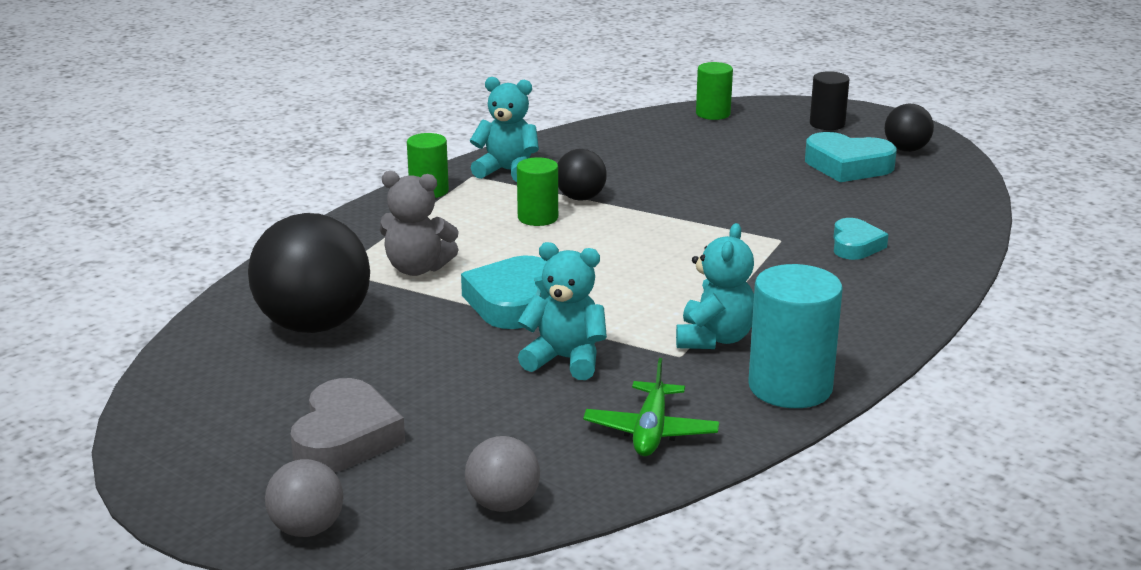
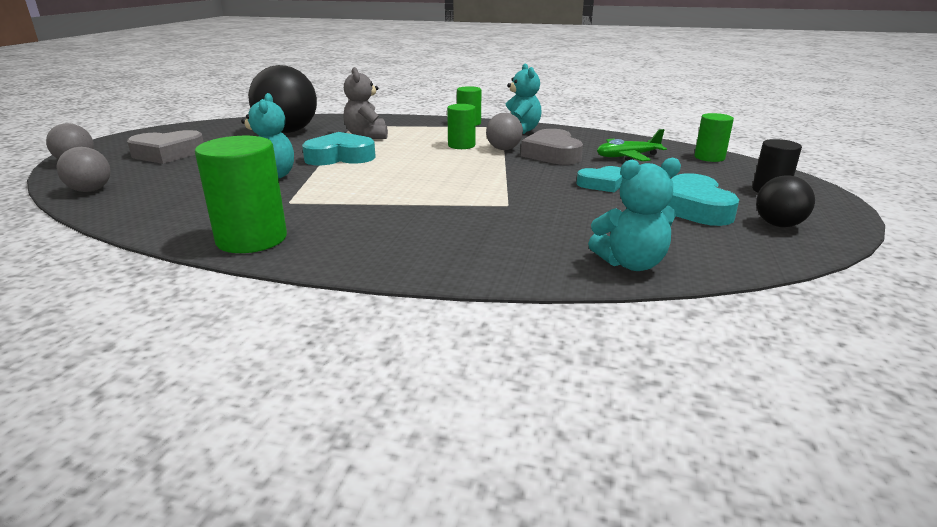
camera: 65 degrees right, 0 degrees up
black ball [557,149,607,201] -> grey ball [486,113,523,150]
green plane [583,358,719,456] -> green plane moved to [597,129,667,161]
turquoise teddy bear [676,223,754,349] -> turquoise teddy bear moved to [588,157,681,271]
turquoise cylinder [748,264,843,408] -> green cylinder [195,136,287,253]
turquoise heart [833,218,889,260] -> turquoise heart moved to [577,166,623,192]
none -> grey heart [521,129,583,165]

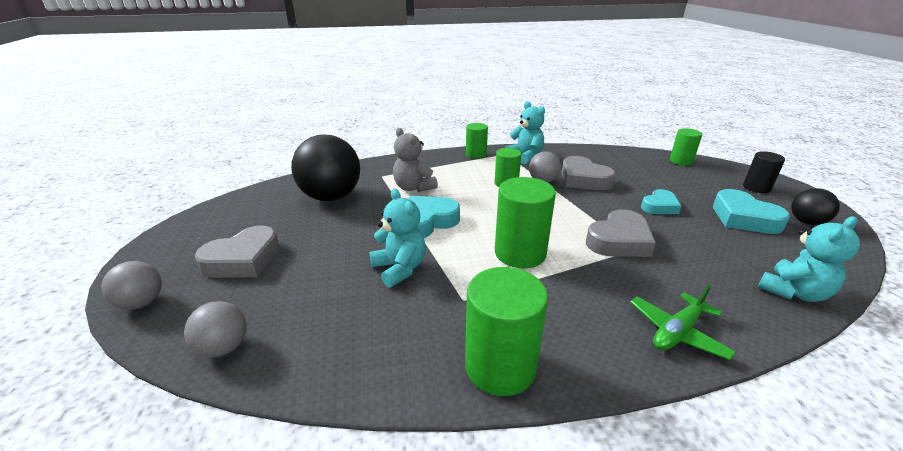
camera: 25 degrees left, 5 degrees up
green plane [597,129,667,161] -> green plane moved to [631,285,736,360]
none -> green cylinder [495,177,556,268]
none -> grey heart [586,209,656,257]

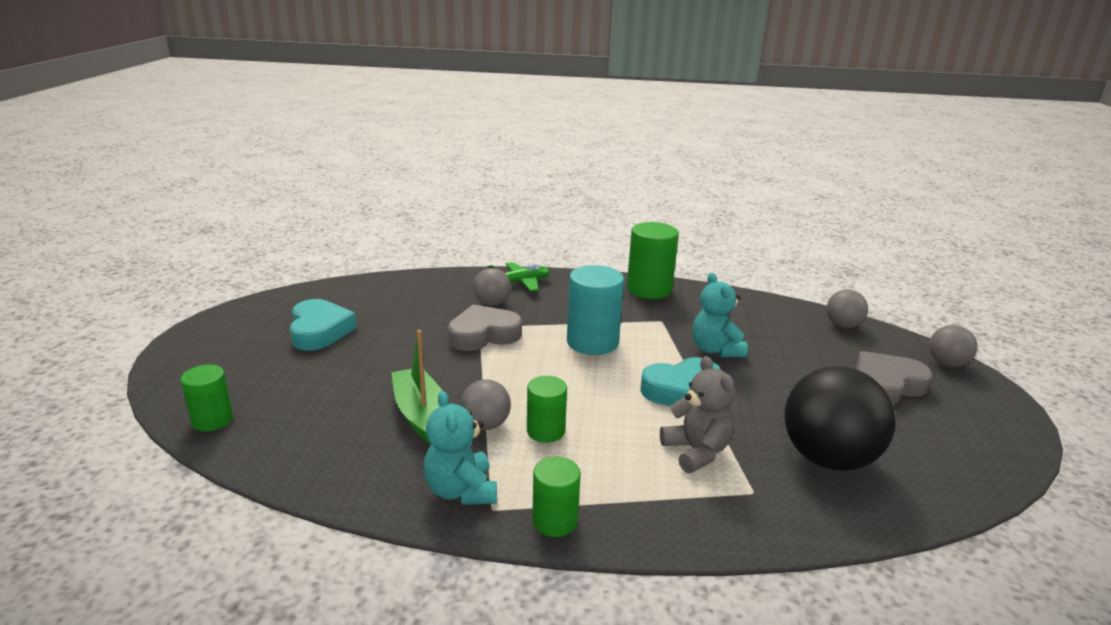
camera: 165 degrees left, 5 degrees down
green cylinder [495,177,556,268] -> turquoise cylinder [567,265,624,355]
grey heart [562,156,616,190] -> green boat [391,330,442,445]
turquoise heart [641,189,681,214] -> none
black cylinder [743,151,785,193] -> none
turquoise teddy bear [758,216,860,302] -> none
black ball [791,188,840,225] -> none
none -> grey ball [473,268,511,306]

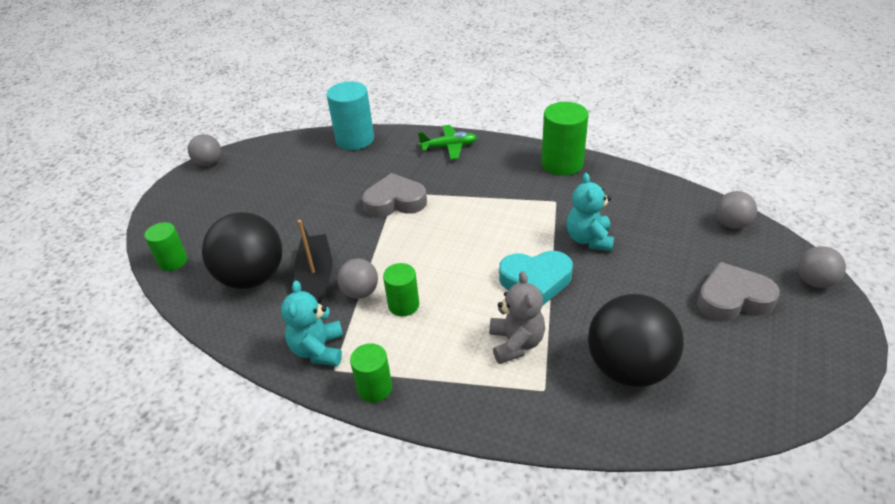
camera: 20 degrees right, 15 degrees up
turquoise heart [290,299,357,351] -> none
green boat [391,330,442,445] -> black boat [294,220,332,304]
grey ball [473,268,511,306] -> grey ball moved to [188,134,221,166]
turquoise cylinder [567,265,624,355] -> turquoise cylinder moved to [327,81,374,150]
none -> black ball [202,212,282,289]

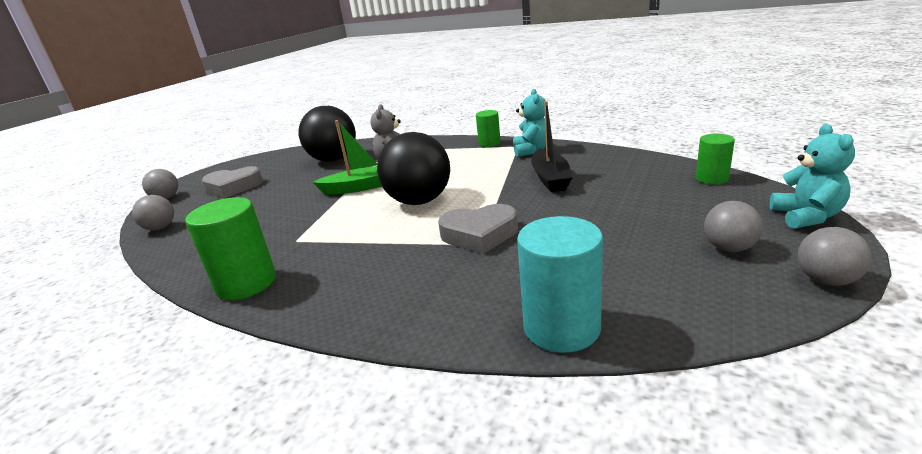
camera: 175 degrees left, 15 degrees down
black ball [202,212,282,289] -> black ball moved to [377,132,450,205]
grey ball [337,258,378,299] -> grey ball moved to [704,201,763,252]
green cylinder [383,263,419,316] -> none
green plane [418,125,477,160] -> none
turquoise heart [499,251,573,306] -> green boat [313,120,382,195]
turquoise teddy bear [567,173,614,251] -> turquoise teddy bear moved to [770,124,855,229]

